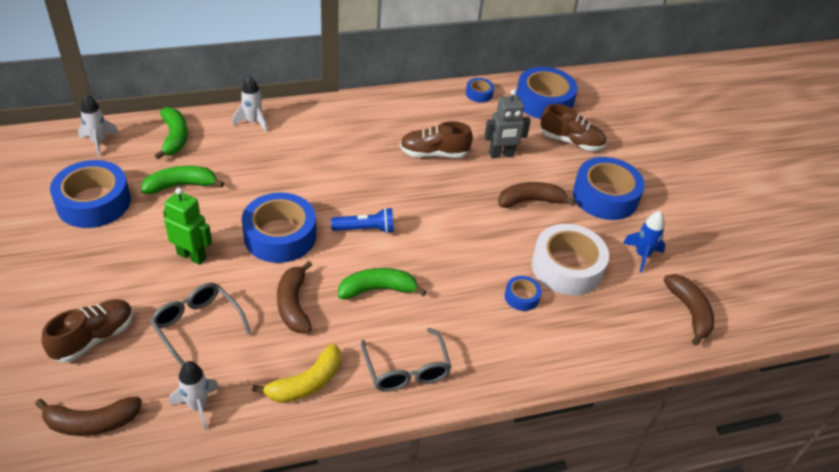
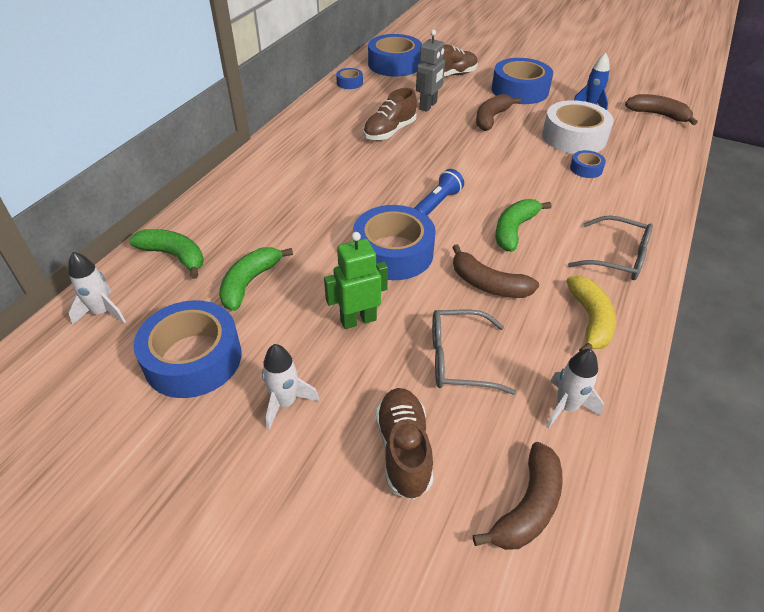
camera: 45 degrees left, 0 degrees up
white rocket [233,76,268,132] -> white rocket moved to [262,344,320,430]

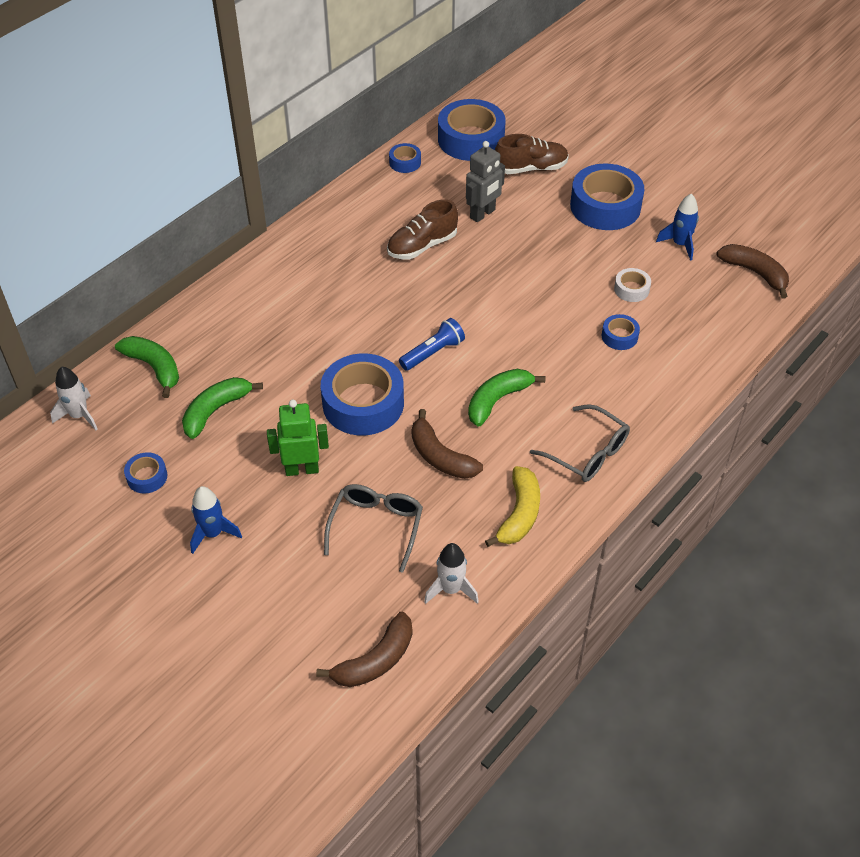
camera: 15 degrees right, 5 degrees up
blue tape [133,300,242,398] -> blue tape [124,452,167,494], size x0.47
white rocket [262,344,320,430] -> blue rocket [190,486,242,554]
brown shoe [376,388,433,500] -> none
grey glasses [432,310,517,395] -> grey glasses turned 90 degrees clockwise [324,484,423,572]
brown banana [476,94,521,131] -> none
white tape [542,100,614,154] -> white tape [614,268,651,302], size x0.47

